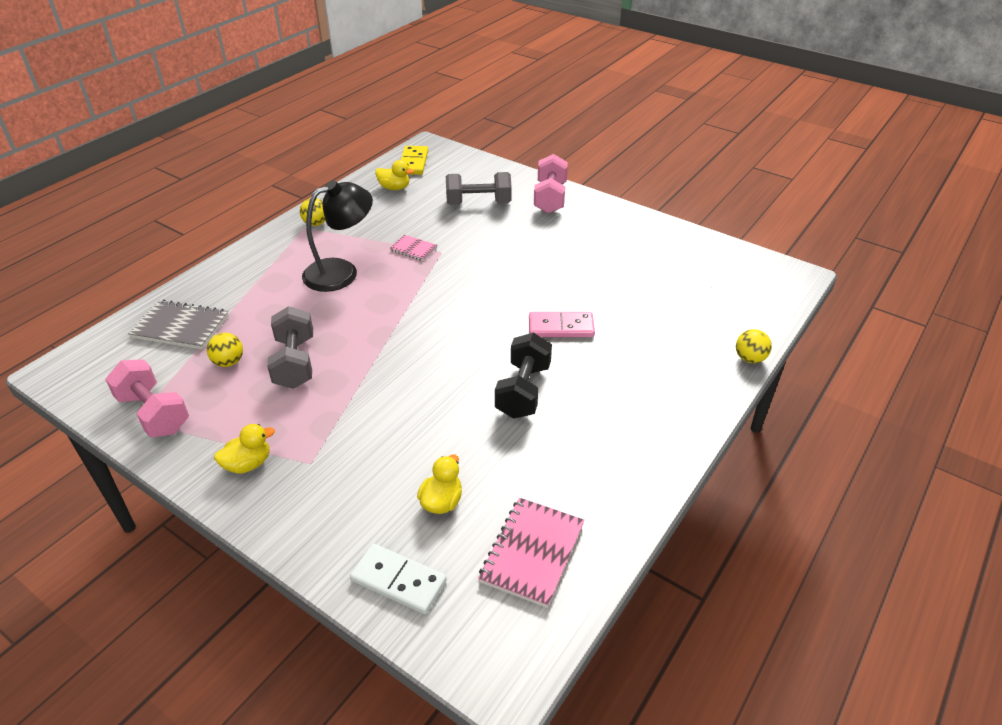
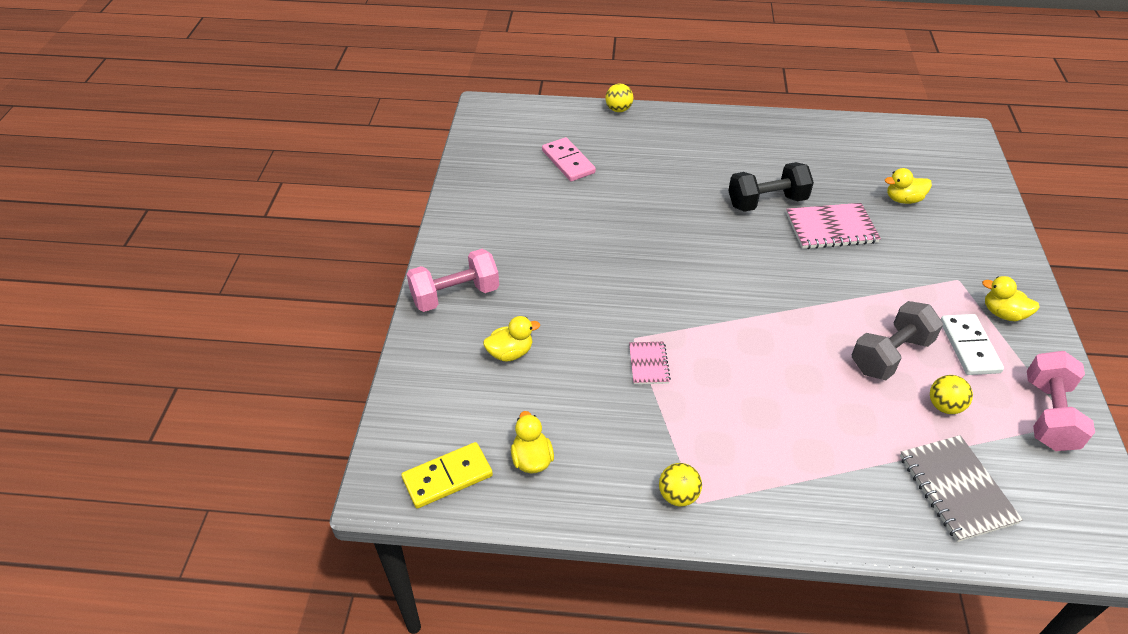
camera: 120 degrees left, 5 degrees up
black lamp [302,180,373,292] -> none
white domino [350,543,447,614] -> white domino moved to [941,314,1004,375]
grey dumbbell [446,172,512,205] -> yellow duck [483,316,540,361]
pink notebook [478,498,584,608] -> pink notebook moved to [786,203,881,249]
pink domino [529,312,595,337] -> pink domino moved to [542,137,596,181]

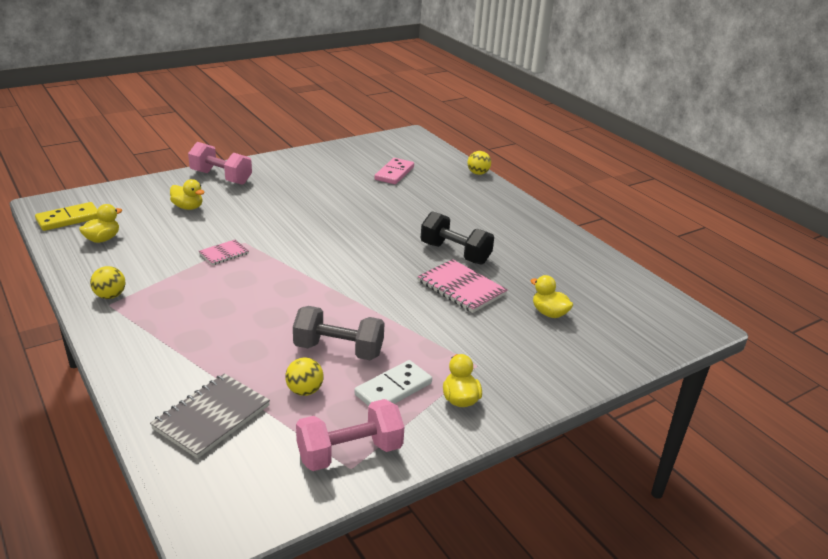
camera: 50 degrees right, 15 degrees down
yellow domino [401,442,493,509] -> yellow domino turned 60 degrees counterclockwise [35,202,99,231]

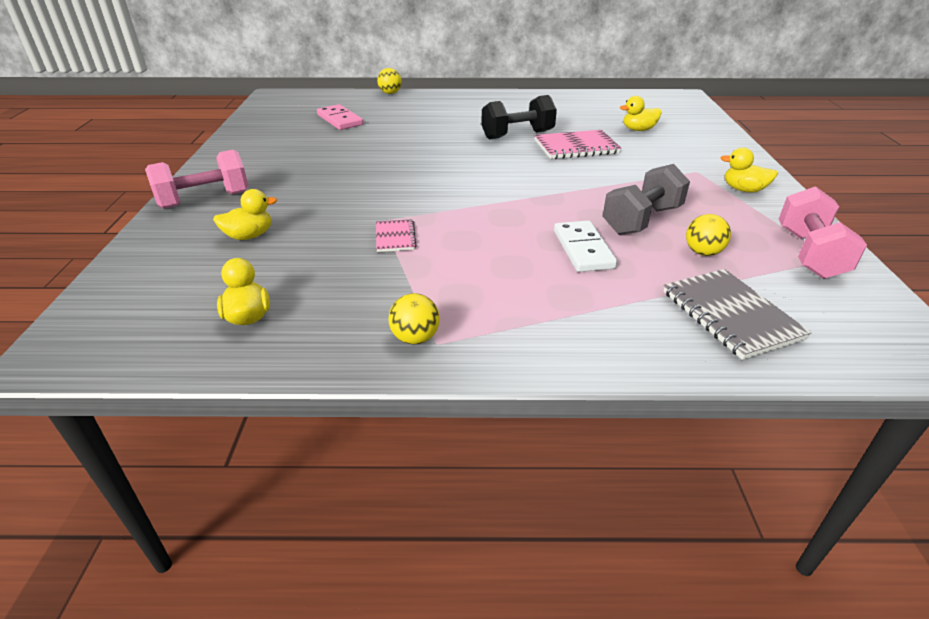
camera: 55 degrees left, 5 degrees up
yellow domino [35,202,99,231] -> none
white domino [354,360,432,406] -> white domino moved to [554,220,618,272]

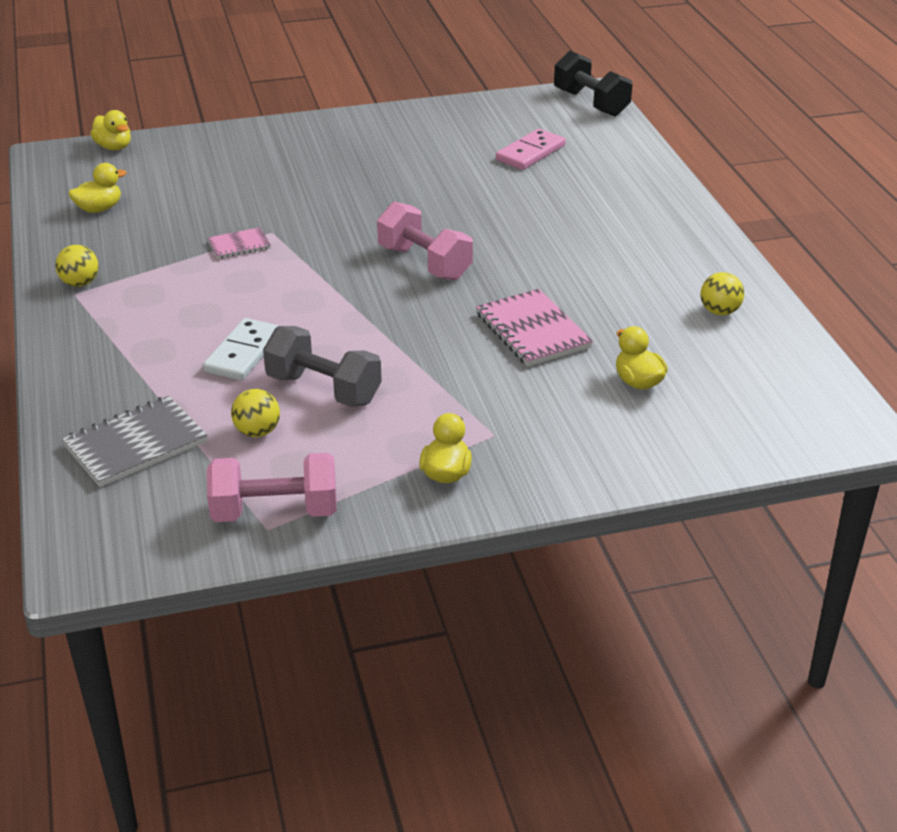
camera: 75 degrees right, 0 degrees up
pink dumbbell [145,150,248,209] -> pink dumbbell moved to [377,202,473,280]
yellow duck [213,189,277,240] -> yellow duck moved to [90,110,131,150]
yellow ball [377,68,402,94] -> yellow ball moved to [700,272,744,316]
black dumbbell [481,95,557,139] -> black dumbbell moved to [554,51,632,117]
white domino [554,220,618,272] -> white domino turned 45 degrees counterclockwise [203,318,280,381]

